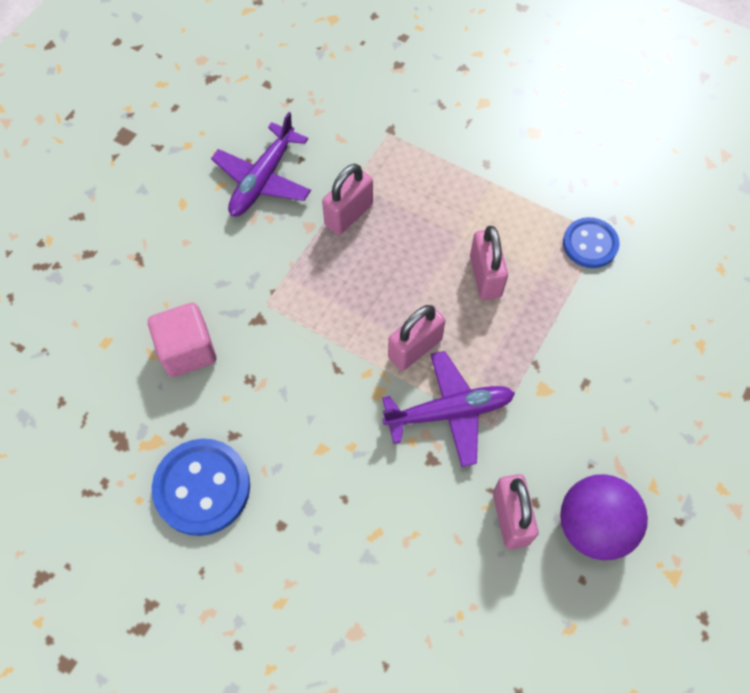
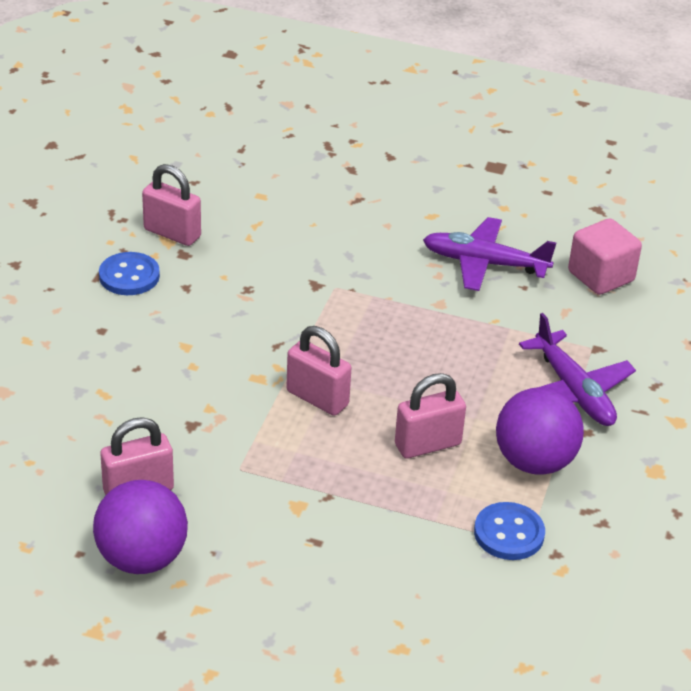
camera: 75 degrees right, 25 degrees down
pink cube [148,303,216,377] -> pink cube moved to [568,218,642,295]
blue button [152,439,250,536] -> blue button [99,252,160,295], size x0.65
pink padlock [322,164,373,235] -> pink padlock moved to [142,164,201,246]
purple plane [382,351,515,467] -> purple plane moved to [519,313,636,426]
none -> purple ball [496,387,584,475]

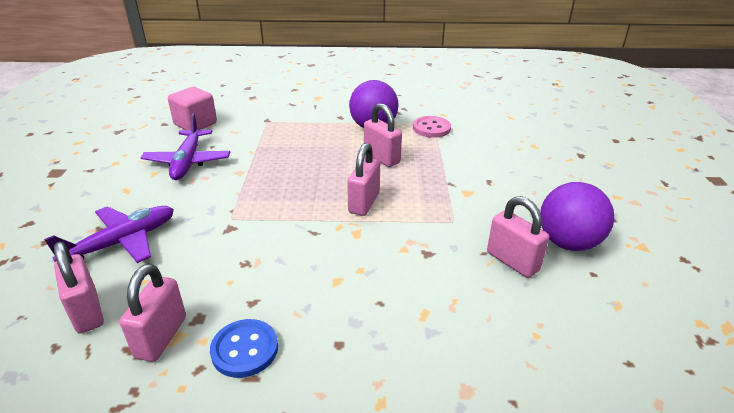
camera: 105 degrees left, 5 degrees down
blue button [474,502,545,560] -> pink button [413,116,451,138]
purple plane [519,313,636,426] -> purple plane moved to [44,206,174,263]
none -> pink padlock [54,242,104,334]

